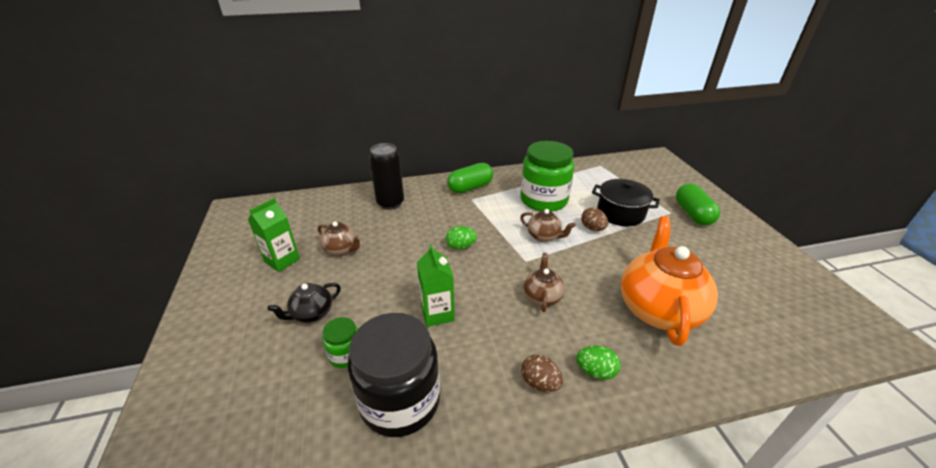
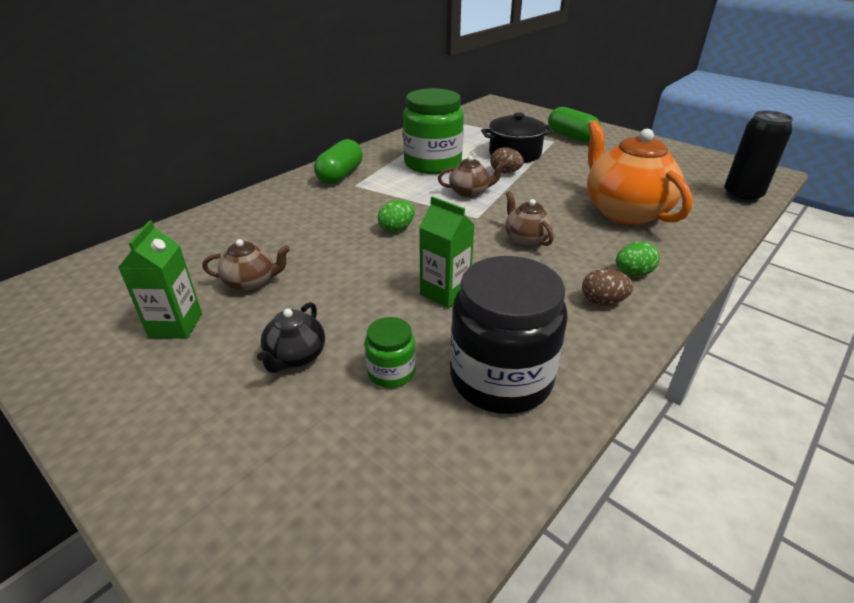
camera: 35 degrees left, 0 degrees up
black can [369,143,404,210] -> black can moved to [724,110,793,203]

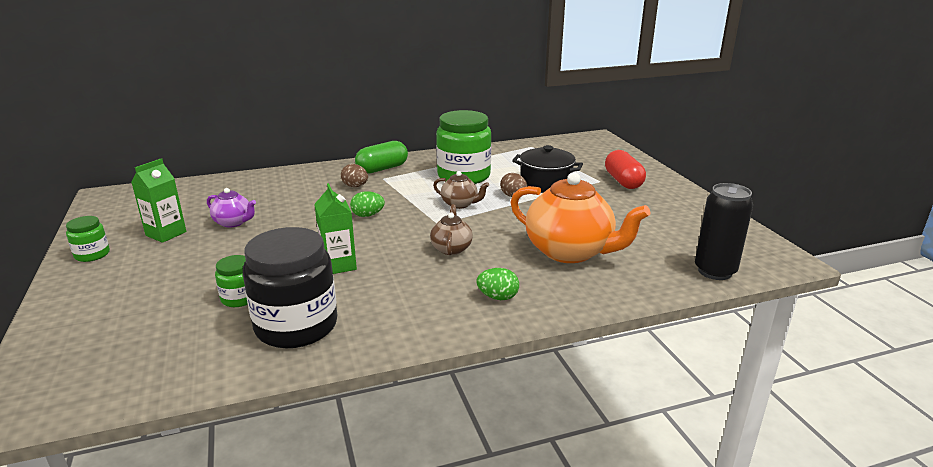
camera: 30 degrees right, 10 degrees down
brown teapot [202,239,290,292] -> purple teapot [207,188,256,228]
black teapot [257,302,325,373] -> none
green capsule [548,107,601,143] -> red capsule [605,150,646,189]
brown egg [582,269,633,305] -> brown egg moved to [341,164,368,187]
orange teapot [587,120,693,225] -> orange teapot turned 120 degrees clockwise [511,172,650,263]
none -> green jar [66,216,110,262]

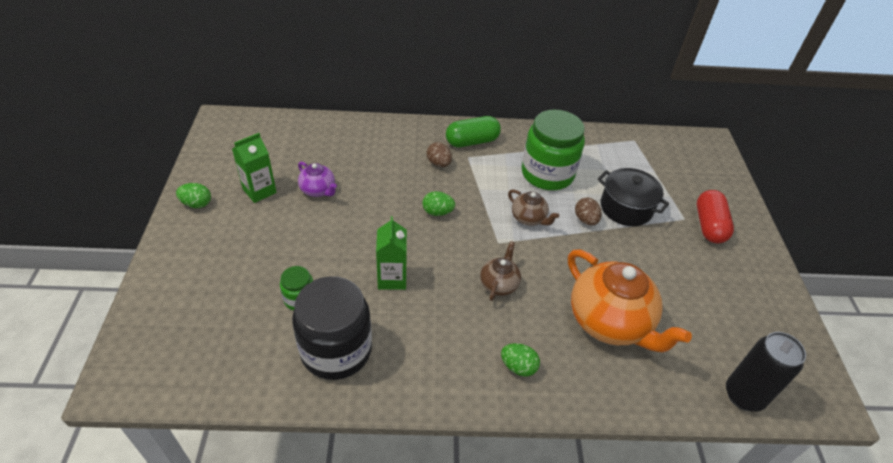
camera: 15 degrees right, 20 degrees up
green jar [66,216,110,262] -> green egg [176,183,211,208]

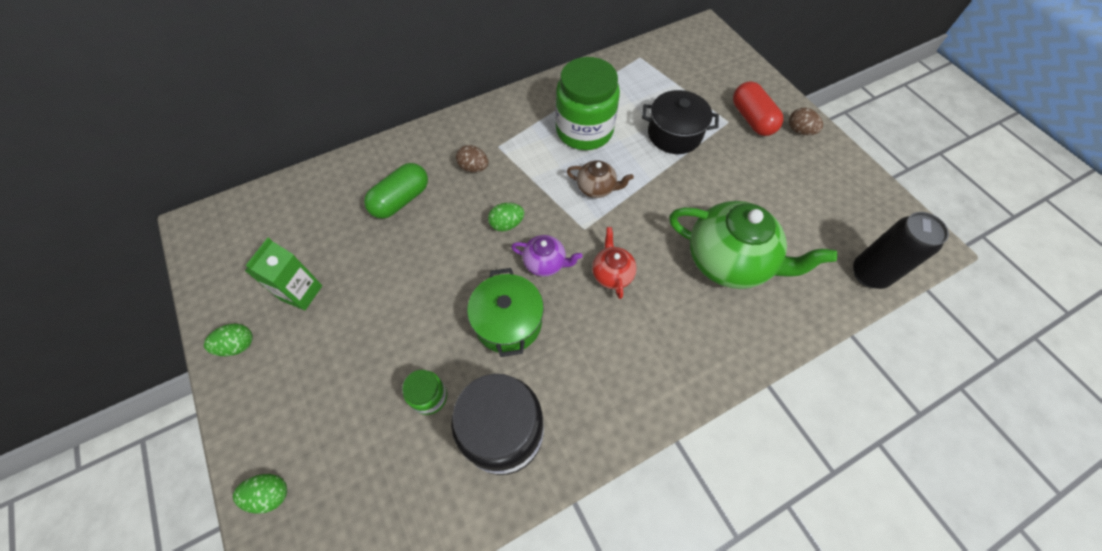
camera: 25 degrees left, 15 degrees up
purple teapot [298,162,337,197] -> purple teapot moved to [511,235,582,277]
green carton [376,216,407,290] -> green pot [467,268,544,357]
green capsule [446,116,501,147] -> green capsule moved to [364,163,428,219]
brown teapot [480,241,521,301] -> red teapot [592,227,637,299]
green egg [501,343,540,376] -> green egg moved to [233,474,287,514]
orange teapot [568,249,692,353] -> green teapot [669,201,837,289]
brown egg [575,197,602,225] -> brown egg moved to [789,108,823,135]

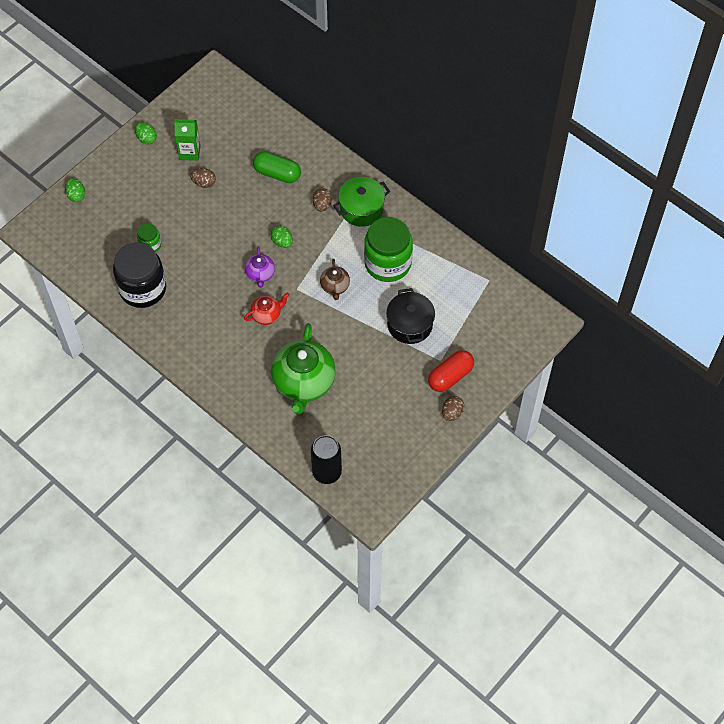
camera: 70 degrees right, 0 degrees up
green pot [467,268,544,357] -> green pot moved to [333,177,390,227]
none -> brown egg [190,168,216,188]

